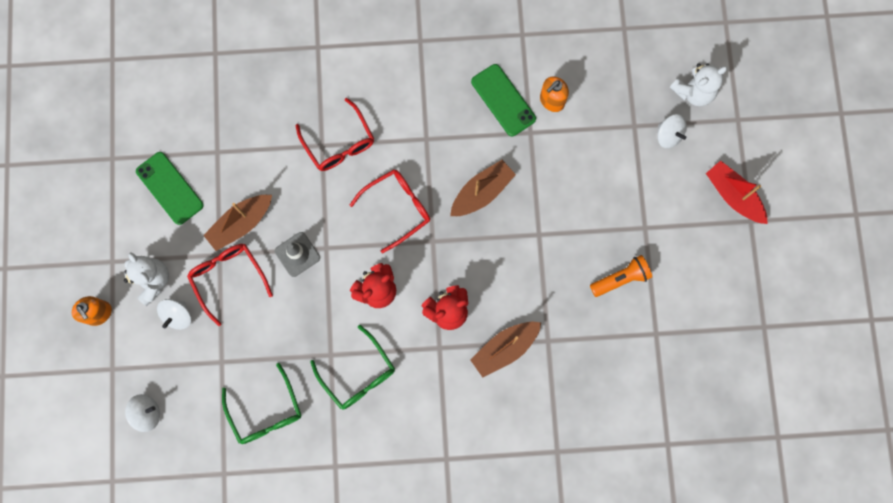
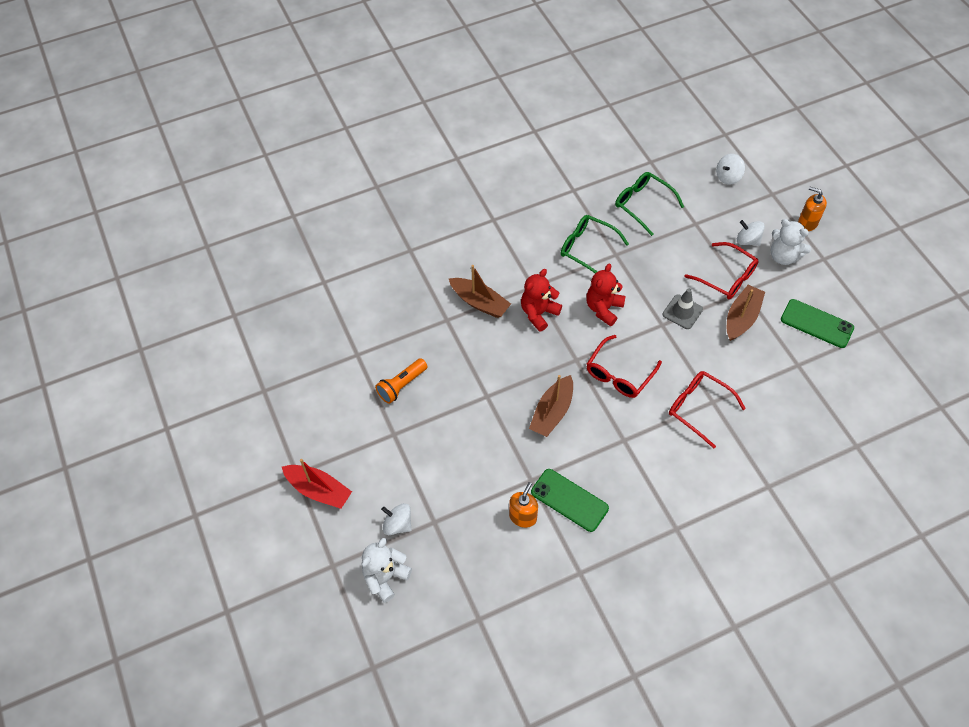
camera: 160 degrees right, 20 degrees down
white spinning top [157,299,191,330] -> white spinning top turned 60 degrees counterclockwise [737,220,765,246]
brown boat [471,322,541,377] -> brown boat turned 90 degrees clockwise [449,265,511,318]

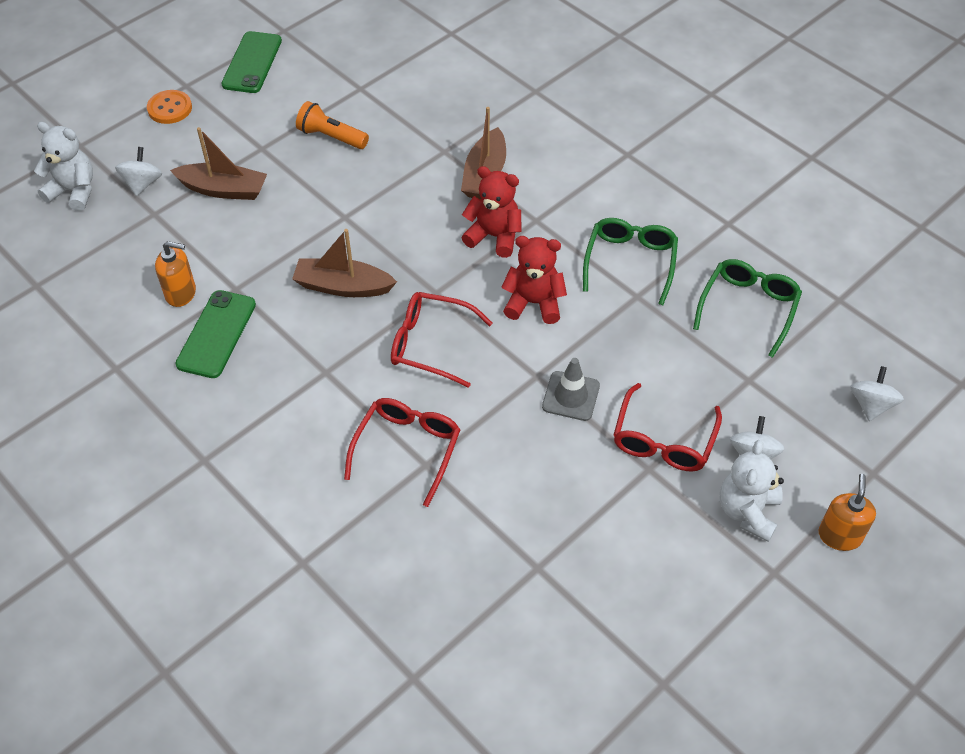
camera: 70 degrees right, 5 degrees down
red boat [282,459,352,509] -> orange button [147,90,192,124]
white spinning top [716,154,745,184] -> white spinning top turned 75 degrees clockwise [850,366,904,421]
brown boat [727,285,765,341] -> brown boat moved to [170,127,267,200]
green phone [781,299,854,348] -> green phone moved to [221,31,282,93]

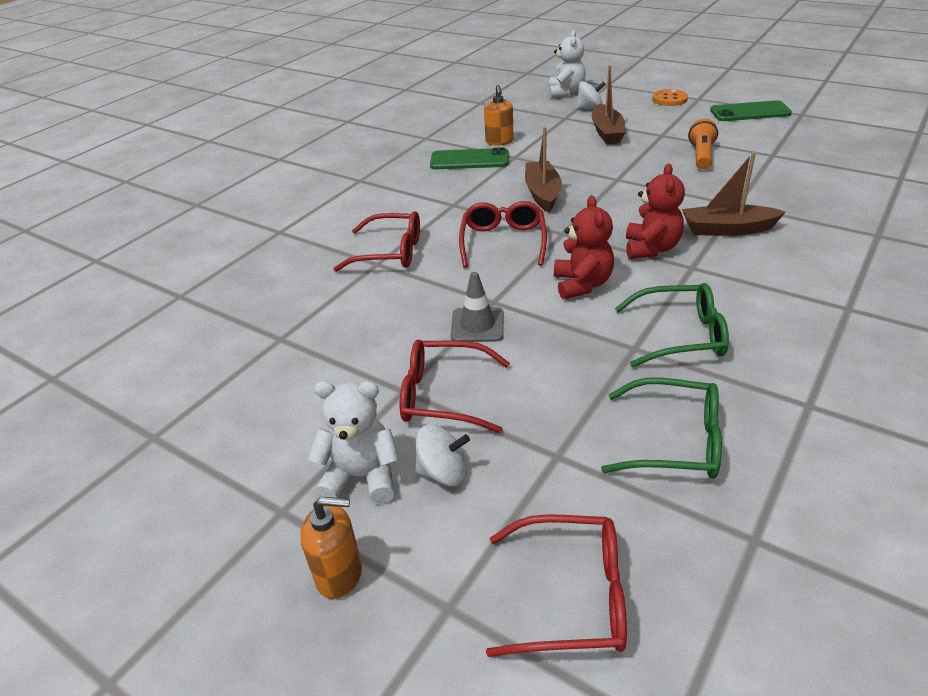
camera: 80 degrees right, 15 degrees down
white spinning top [850,366,904,421] -> red glasses [486,514,627,657]

